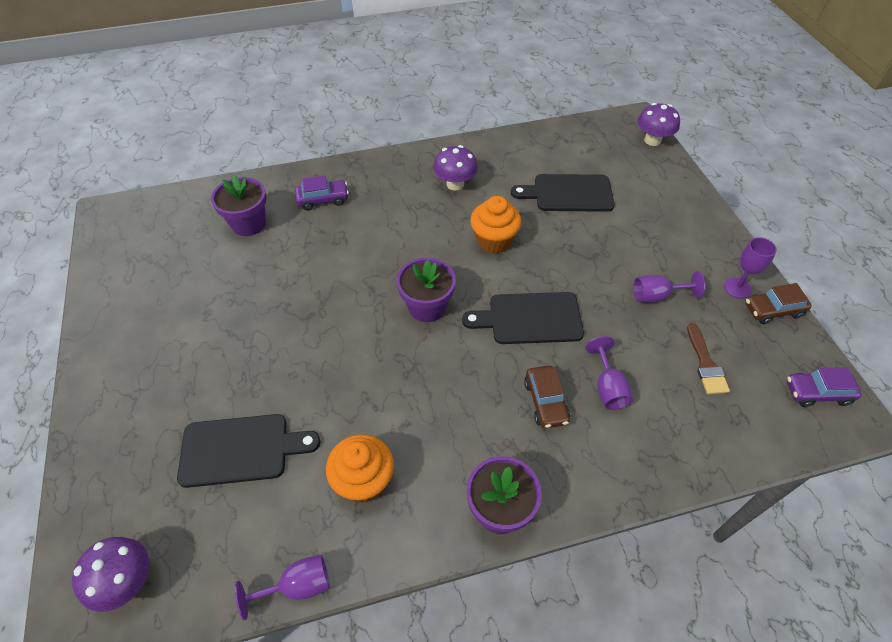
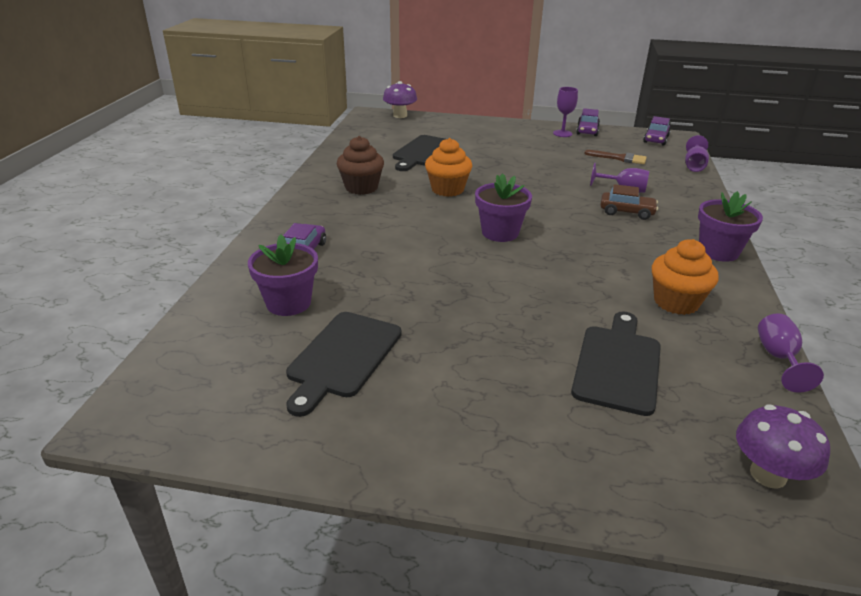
camera: 65 degrees left, 20 degrees down
purple mushroom [433,145,478,190] -> brown cupcake [337,136,384,195]
black cutting board [462,292,584,344] -> black cutting board moved to [286,312,402,417]
purple goblet [634,271,705,303] -> purple goblet moved to [685,135,709,172]
brown car [745,283,812,324] -> purple car [576,108,600,136]

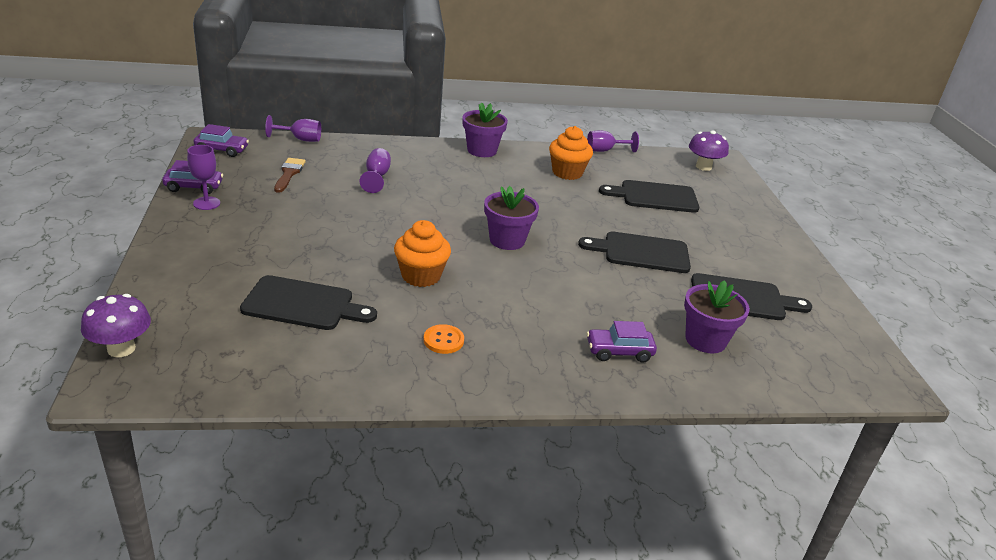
camera: 110 degrees left, 0 degrees up
brown cupcake [337,136,384,195] -> orange button [424,324,464,354]
brown car [600,184,658,220] -> none
none -> black cutting board [578,232,691,273]

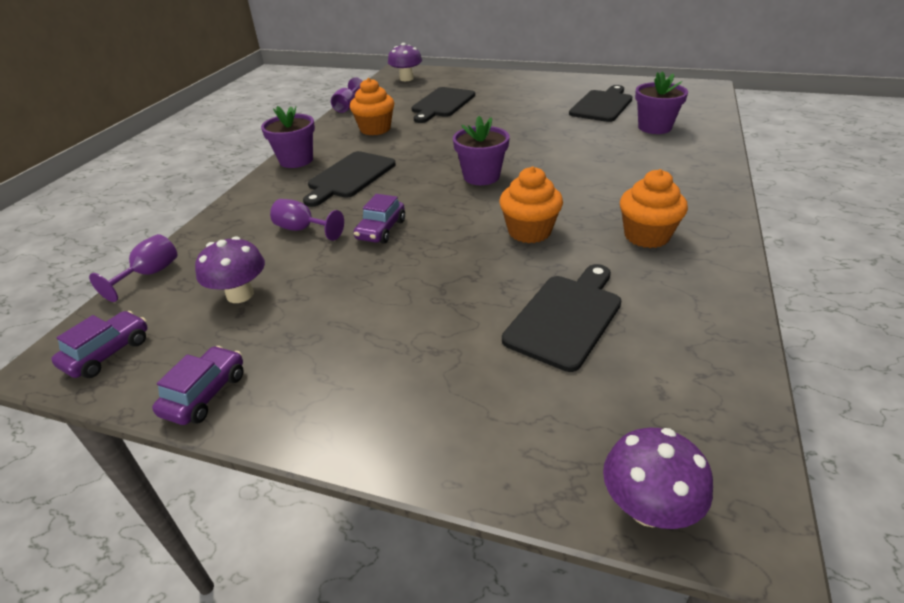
camera: 60 degrees left, 5 degrees up
purple goblet [187,145,220,210] -> none
brown brush [274,158,306,193] -> purple mushroom [195,236,265,303]
orange button [424,324,464,354] -> orange cupcake [620,169,688,248]
black cutting board [578,232,691,273] -> black cutting board moved to [303,151,396,207]
purple car [587,321,657,363] -> purple car moved to [353,194,405,244]

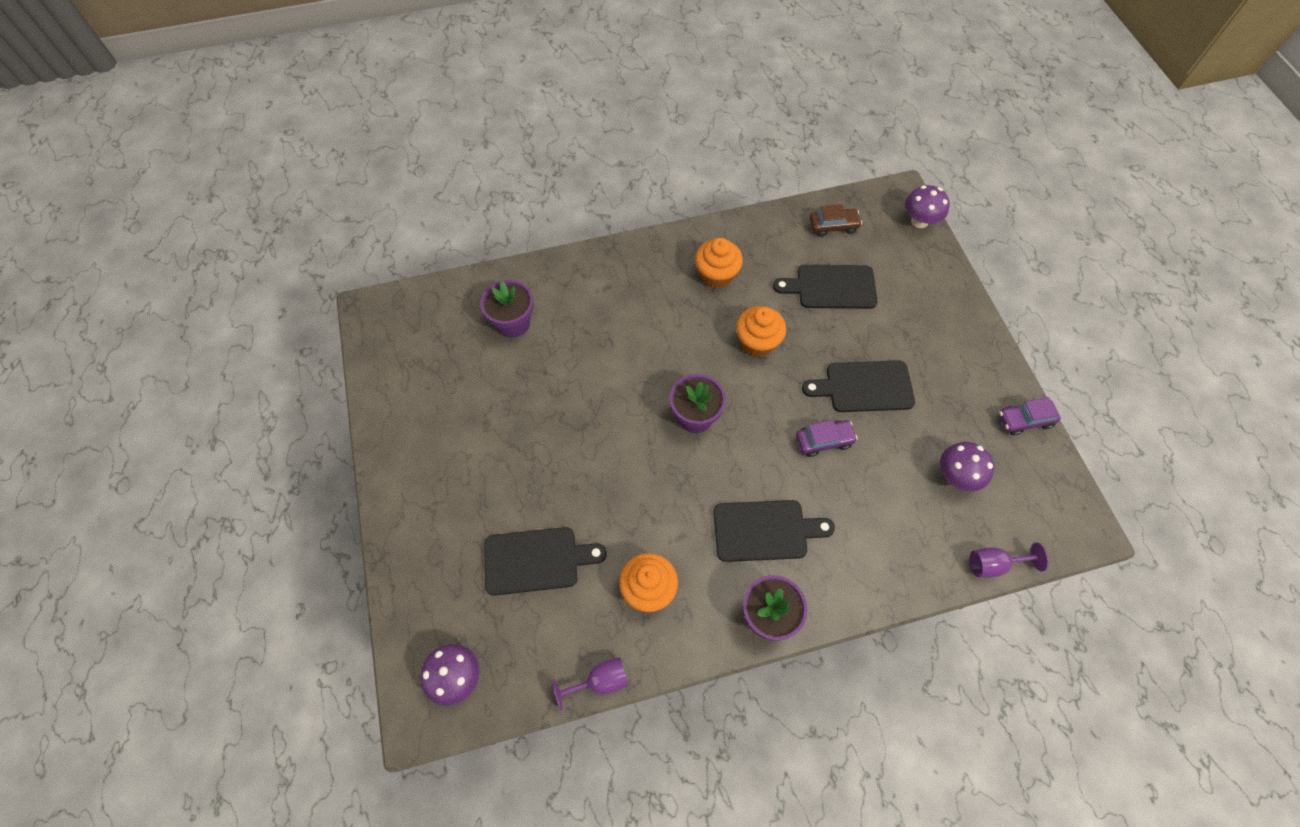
camera: 125 degrees left, 25 degrees up
purple car [51,311,147,378] -> none
purple goblet [270,199,344,241] -> none
black cutting board [569,85,632,122] -> black cutting board moved to [802,360,915,412]
none -> brown car [809,204,862,237]

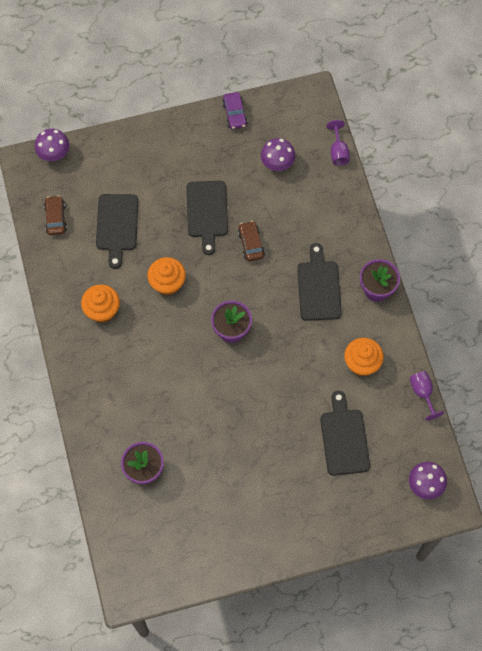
camera: 90 degrees left, 5 degrees up
purple car [796,420,858,457] -> brown car [238,221,265,261]

